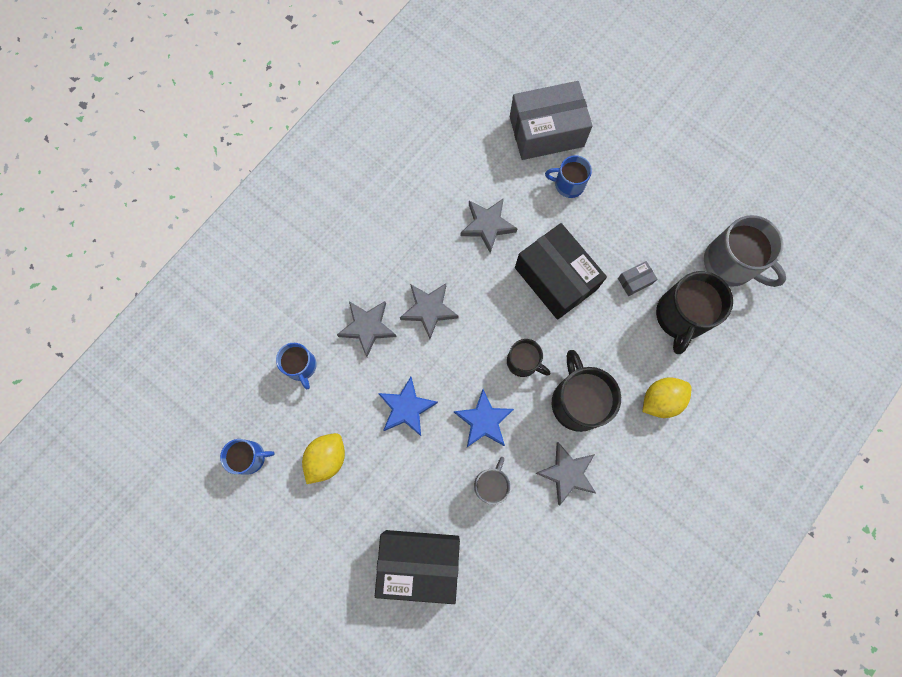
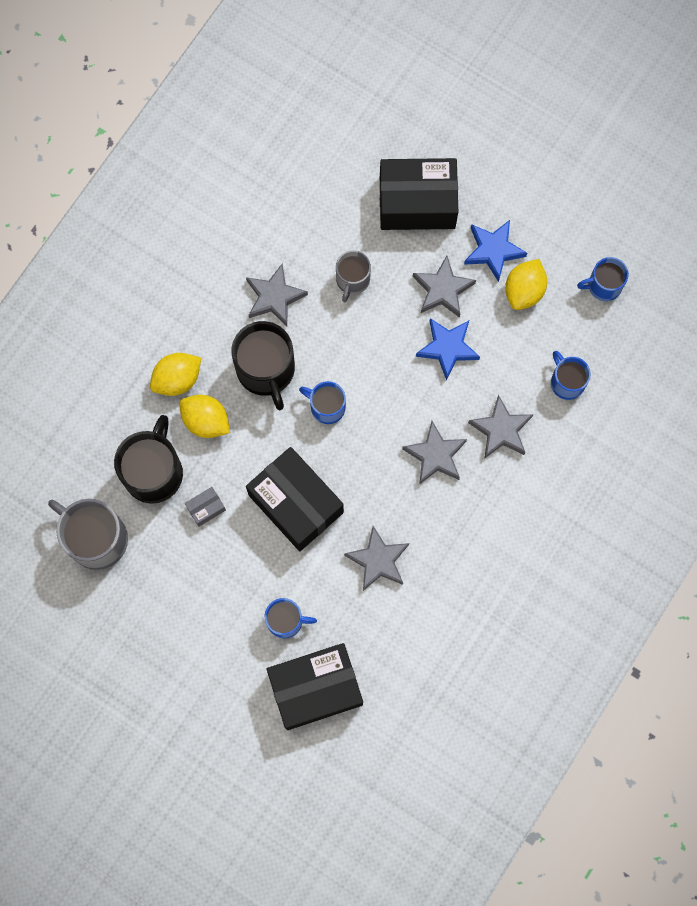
camera: 175 degrees right, 0 degrees up
blue star [454,389,514,447] -> blue star moved to [464,220,527,282]
black mug [507,339,550,377] -> blue mug [299,381,346,424]
grey box [510,81,593,160] -> black box [267,643,363,730]
none -> yellow lemon [179,395,230,438]
none -> grey star [413,256,476,318]

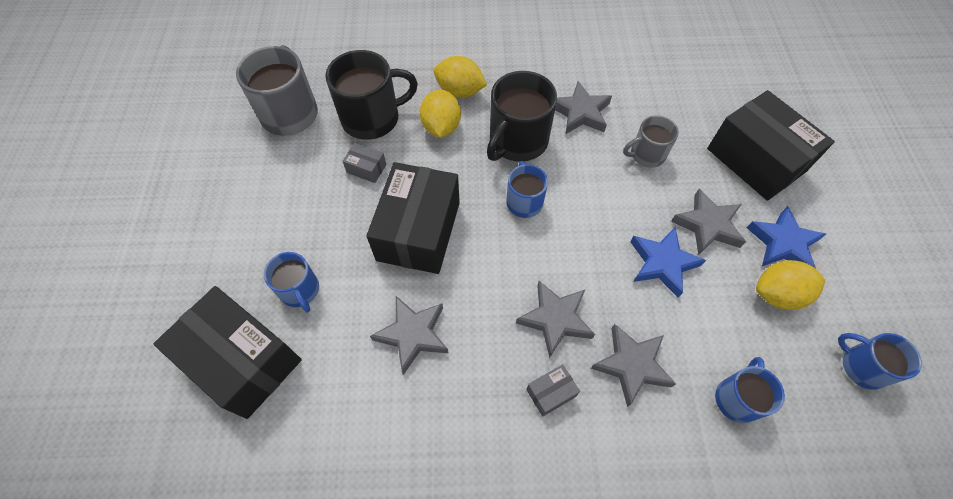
camera: 55 degrees right, 15 degrees down
none -> grey box [526,364,580,417]

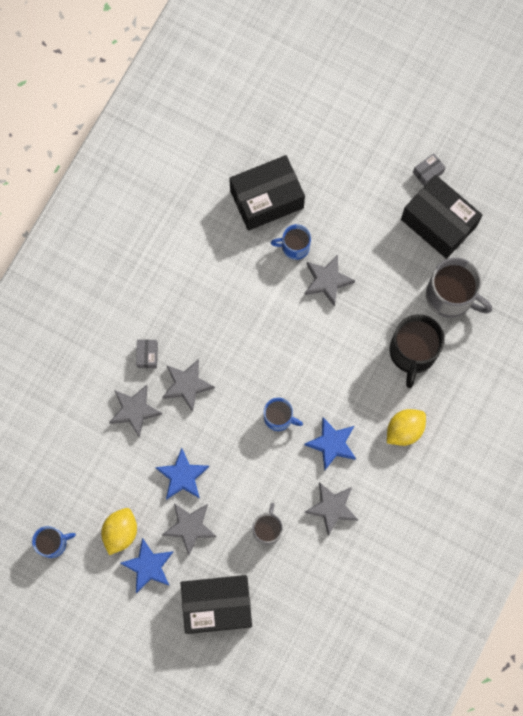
camera: 120 degrees right, 15 degrees up
grey box [343,143,386,183] -> grey box moved to [413,153,446,186]
black box [366,162,460,274] -> black box moved to [401,175,482,259]
grey star [370,296,449,375] -> grey star moved to [305,254,355,307]
yellow lemon [420,90,461,138] -> none
black mug [487,71,557,162] -> blue star [304,417,356,470]
blue mug [715,357,785,423] -> none

